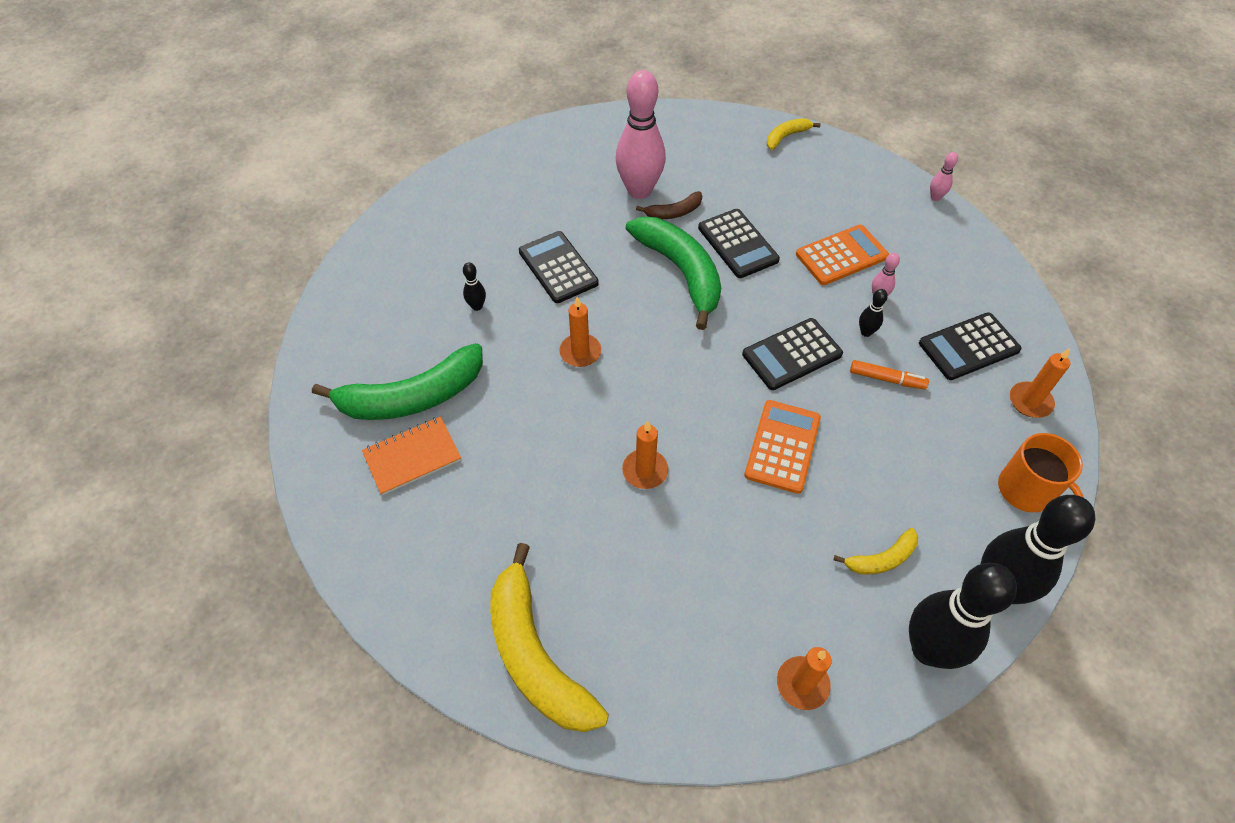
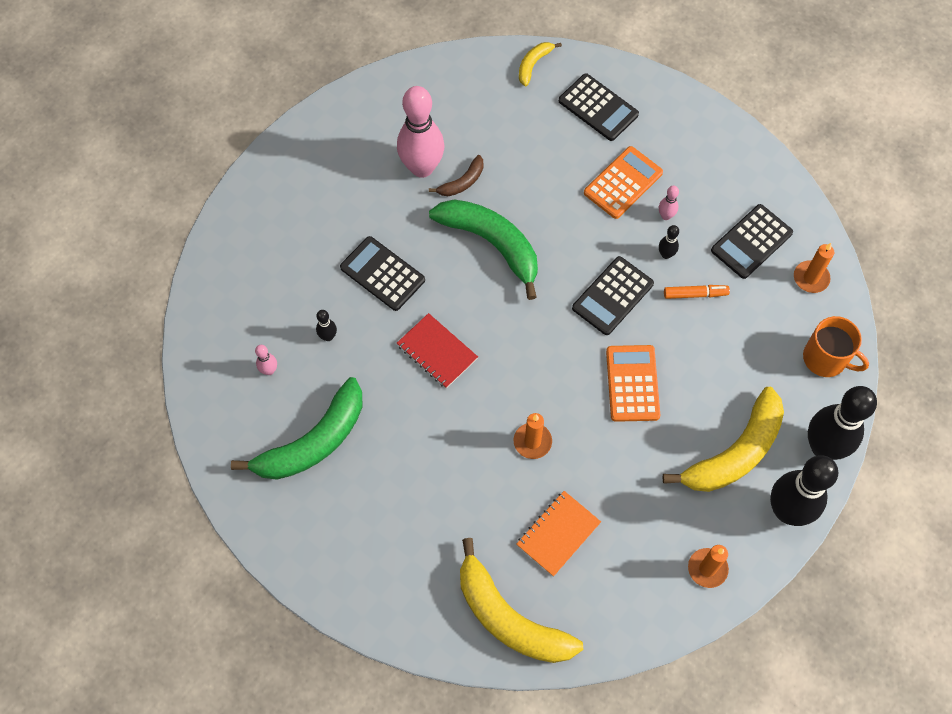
camera: 20 degrees left, 10 degrees up
orange notebook [362,416,461,495] -> orange notebook moved to [516,491,601,577]
orange candle [559,297,601,367] -> red notebook [397,313,478,389]
black calculator [698,209,780,278] -> black calculator moved to [559,73,639,141]
yellow banana [834,528,918,575] -> yellow banana [662,387,784,492], size x2.09
pink bowling pin [930,152,958,201] -> pink bowling pin moved to [255,345,277,375]

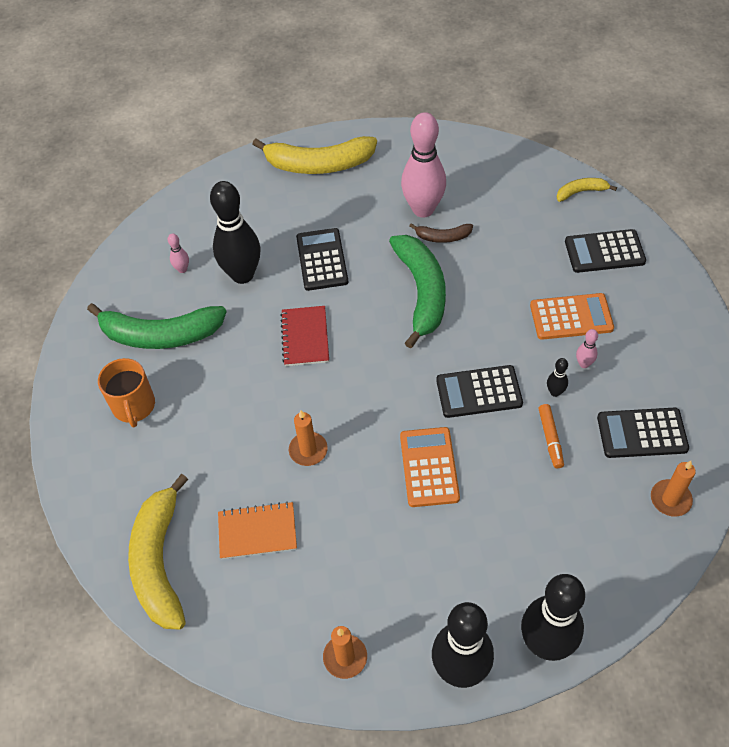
camera: 45 degrees right, 10 degrees down
black bowling pin [316,310,337,341] -> black bowling pin [210,181,261,284], size x2.43
black calculator [559,73,639,141] -> black calculator turned 90 degrees clockwise [565,229,646,273]
orange calculator [606,345,660,422] -> orange calculator turned 45 degrees counterclockwise [400,427,460,507]
yellow banana [662,387,784,492] -> yellow banana moved to [253,136,377,174]
orange marker [664,285,730,299] -> orange marker turned 45 degrees clockwise [538,404,564,468]
orange mug [803,316,869,377] -> orange mug moved to [98,358,155,427]

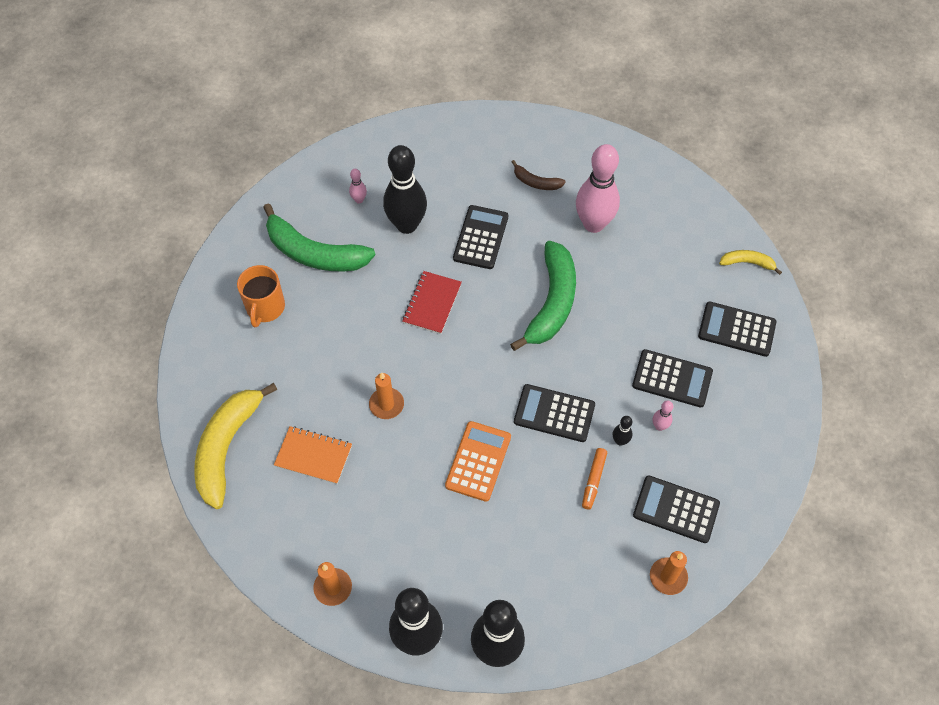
camera: 20 degrees right, 5 degrees up
yellow banana [253,136,377,174] -> none
brown banana [409,223,473,243] -> brown banana moved to [512,160,566,190]
orange calculator [530,293,614,340] -> black calculator [632,349,713,407]

